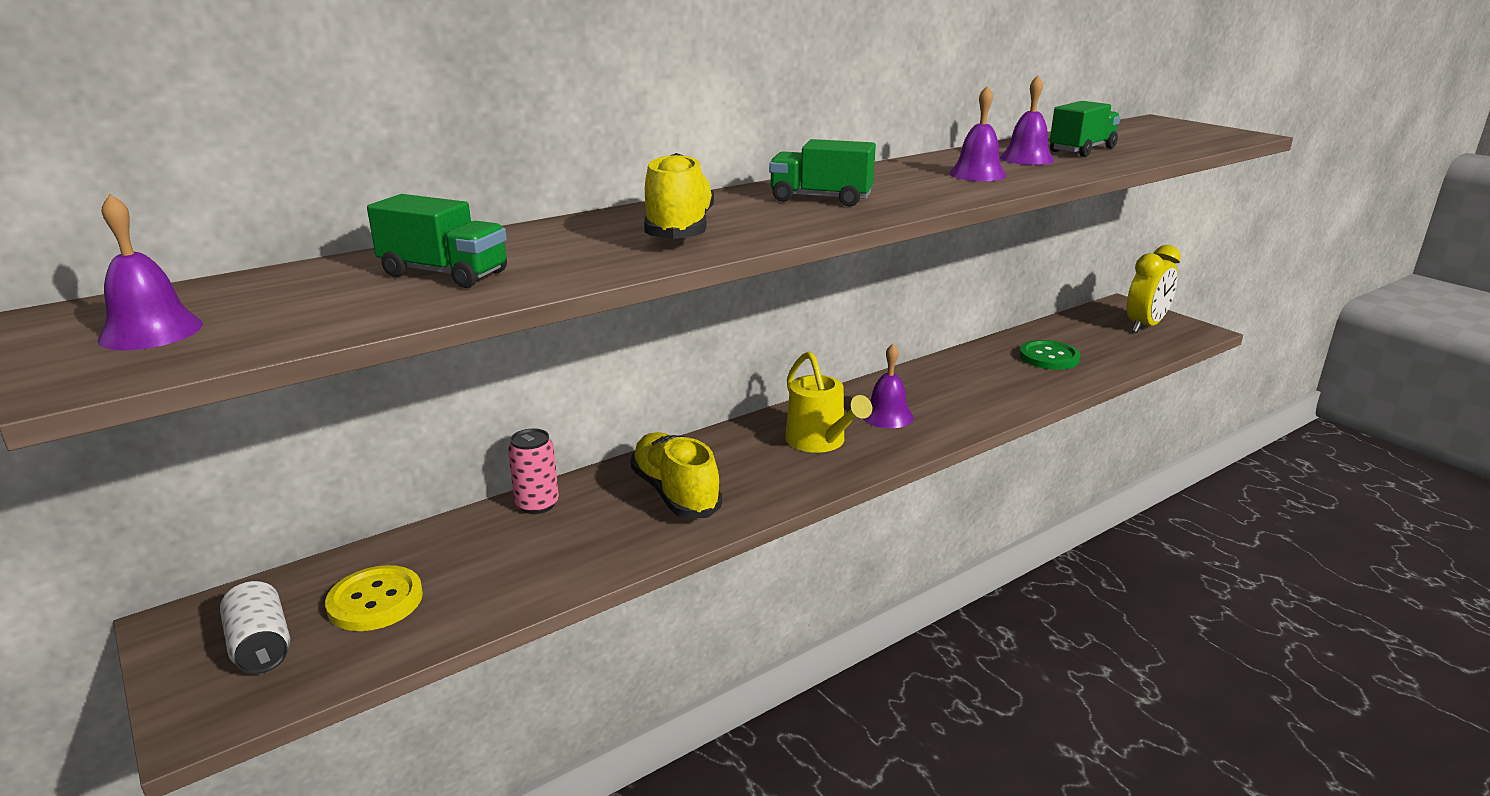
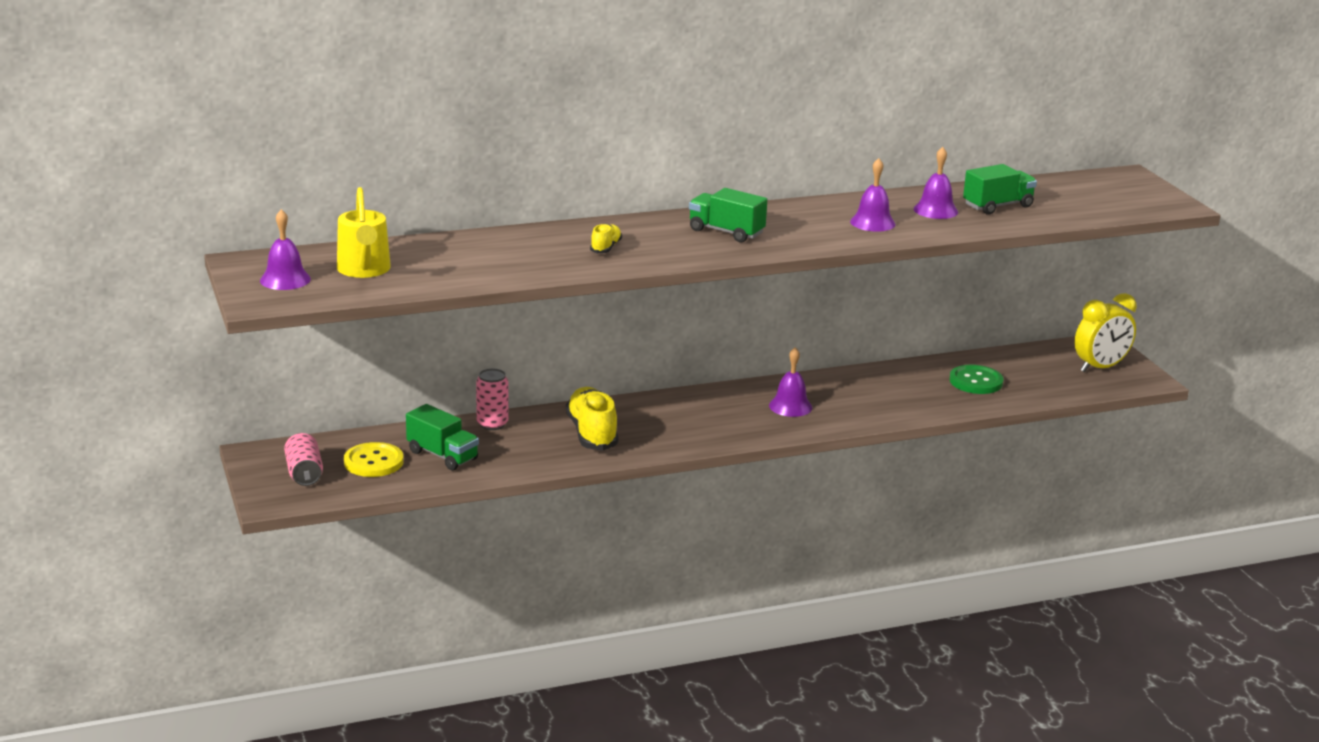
camera: 15 degrees right, 0 degrees up
white can [220,581,290,674] -> pink can [284,433,323,486]
green truck [367,194,507,288] -> green truck moved to [406,404,479,470]
yellow shoe [644,153,714,239] -> yellow shoe [590,223,622,253], size x0.50
yellow watering can [785,352,872,453] -> yellow watering can moved to [337,187,391,278]

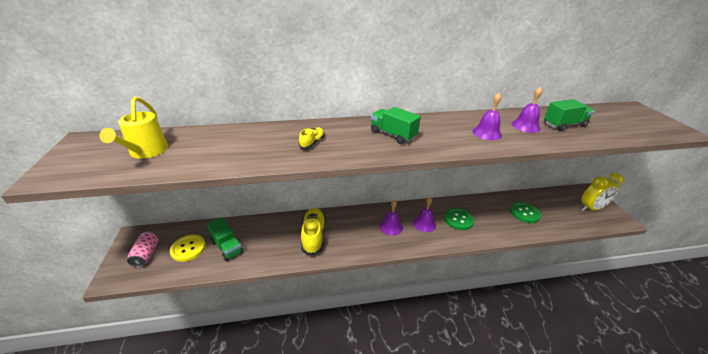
camera: 10 degrees right, 10 degrees up
purple bell [260,209,311,290] -> purple bell moved to [379,200,403,236]
pink can [476,368,508,430] -> none
none -> green button [444,208,474,230]

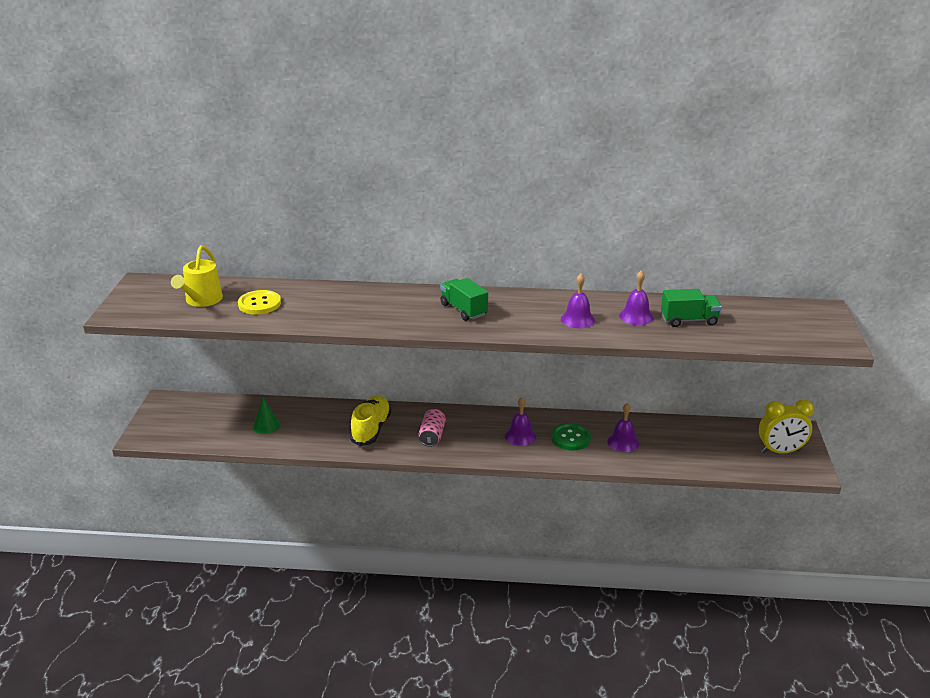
camera: 15 degrees right, 5 degrees down
pink can [127,232,159,267] -> pink can moved to [419,409,446,447]
yellow button [170,235,206,262] -> yellow button moved to [238,290,281,315]
green truck [206,217,243,261] -> green cone [253,397,280,434]
yellow shoe [299,127,325,149] -> none
purple bell [379,200,403,236] -> purple bell moved to [607,403,639,452]
green button [510,202,541,223] -> none

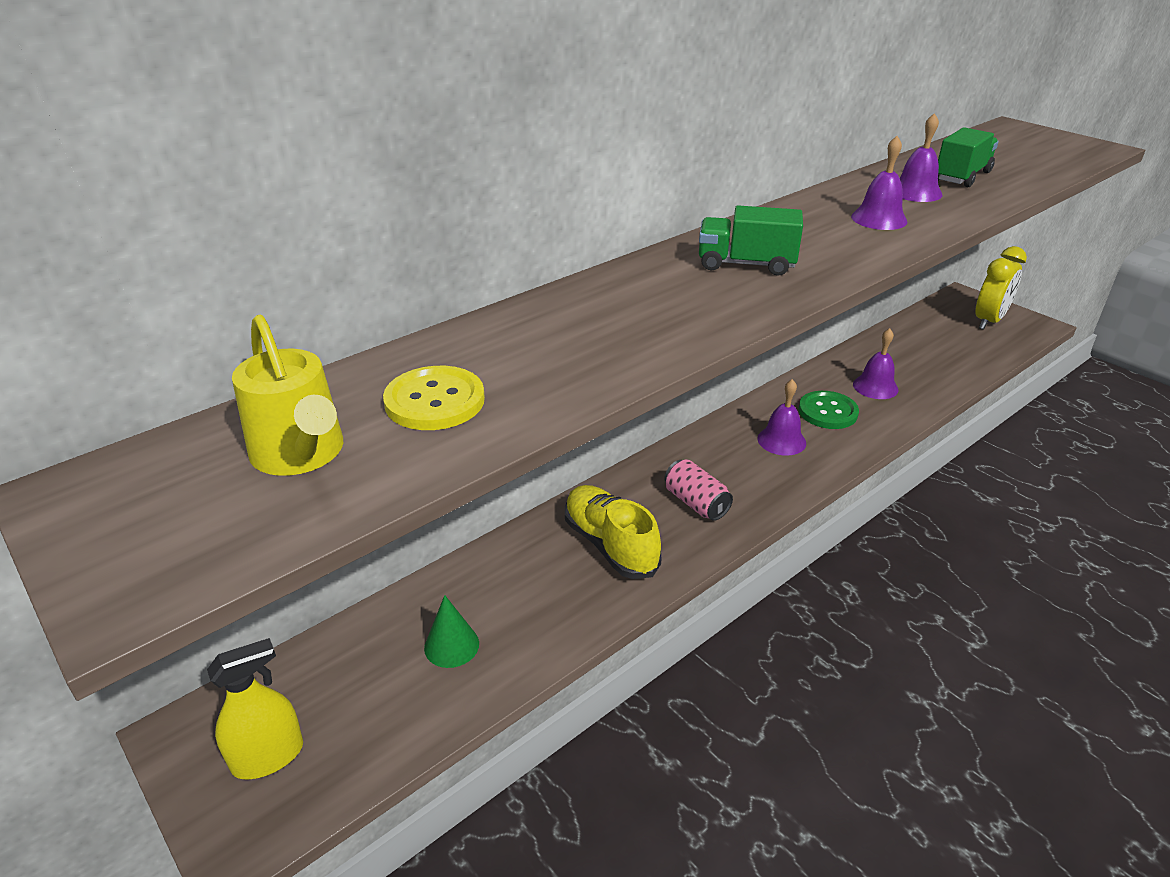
camera: 45 degrees left, 5 degrees up
none -> yellow spray bottle [207,638,303,779]

